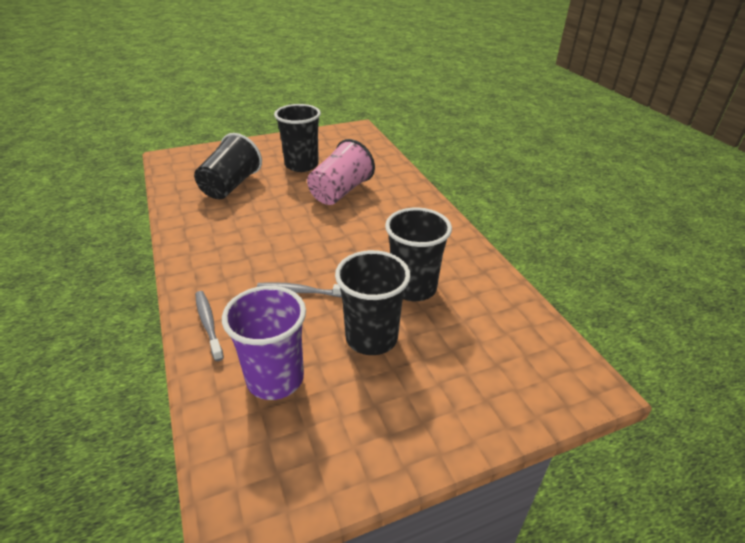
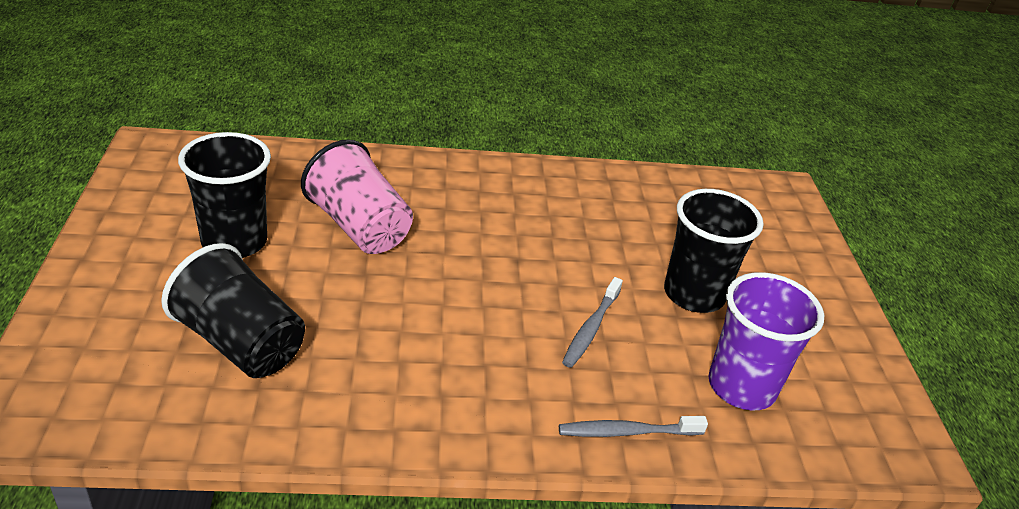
camera: 75 degrees left, 0 degrees up
black cup [385,208,452,301] -> none

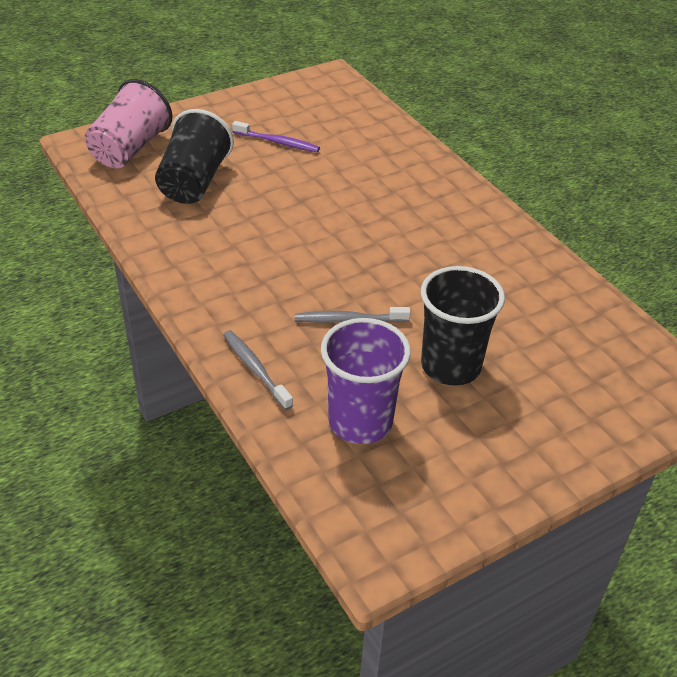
camera: 65 degrees right, 5 degrees up
black cup [178,132,271,258] -> purple toothbrush [232,121,320,152]
pink cup [301,139,413,254] -> pink cup moved to [85,79,172,168]

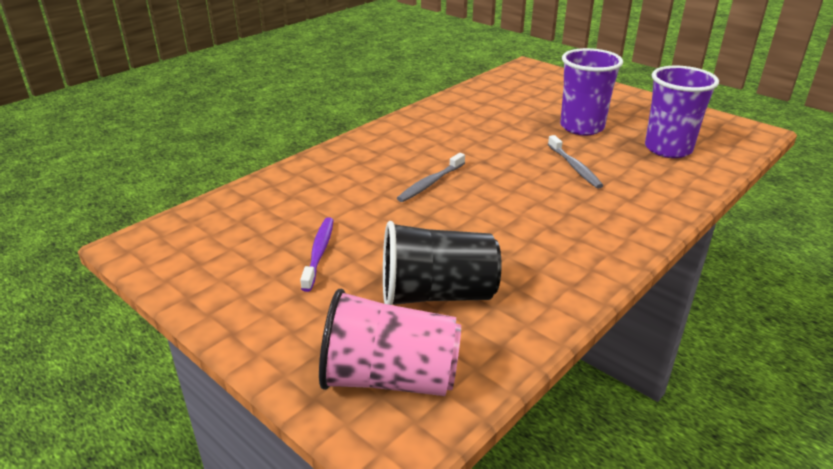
camera: 105 degrees left, 10 degrees down
grey toothbrush [223,330,293,410] -> grey toothbrush moved to [397,153,465,202]
black cup [421,266,505,386] -> purple cup [560,48,623,135]

